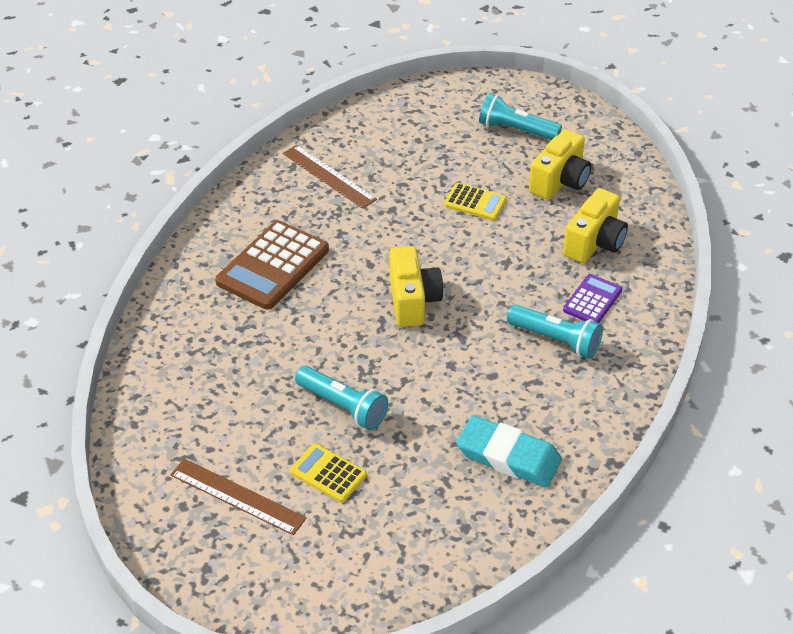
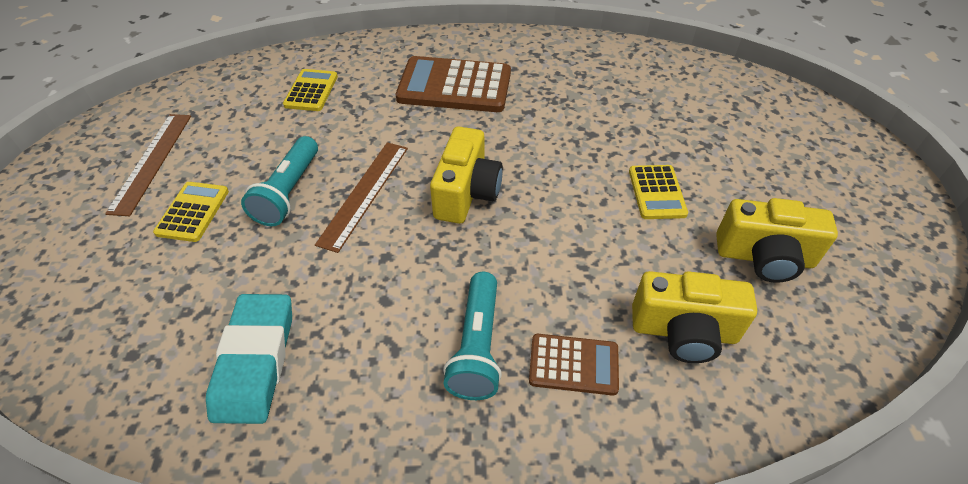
camera: 65 degrees right, 5 degrees up
brown ruler [283,145,377,209] -> brown ruler moved to [315,142,408,253]
yellow camera [389,246,443,327] -> yellow camera turned 45 degrees counterclockwise [430,126,503,224]
turquoise flashlight [479,93,562,140] -> none
purple calculator [563,274,622,323] -> brown calculator [529,334,619,396]
none -> yellow calculator [283,69,338,111]

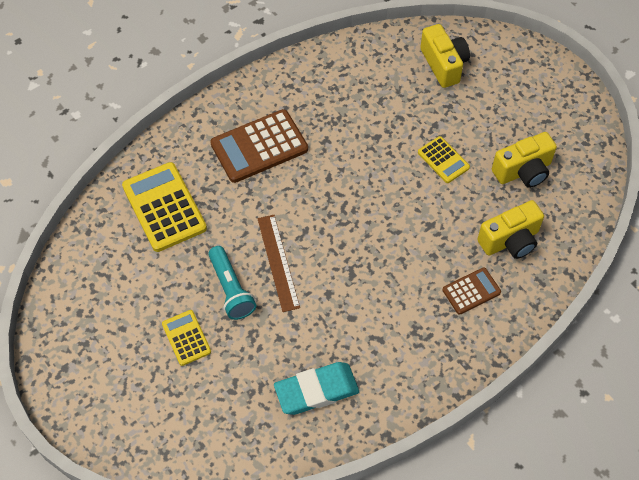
camera: 35 degrees left, 10 degrees up
brown ruler [105,114,191,216] -> none
turquoise eraser [206,294,292,424] -> turquoise eraser turned 75 degrees counterclockwise [274,362,359,415]
yellow calculator [283,69,338,111] -> yellow calculator [122,162,207,252], size x1.81
yellow camera [430,126,503,224] -> yellow camera moved to [420,24,470,88]
turquoise flashlight [443,272,502,400] -> none

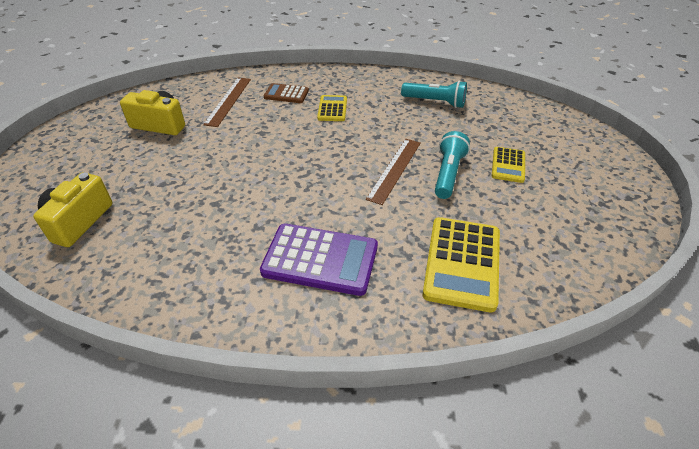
camera: 140 degrees left, 15 degrees down
brown calculator [210,109,308,183] -> purple calculator [260,224,378,296]
turquoise eraser [274,362,359,415] -> turquoise flashlight [401,80,467,108]
yellow calculator [418,136,470,183] -> yellow calculator moved to [317,95,347,121]
yellow camera [477,200,544,259] -> brown ruler [203,78,251,127]

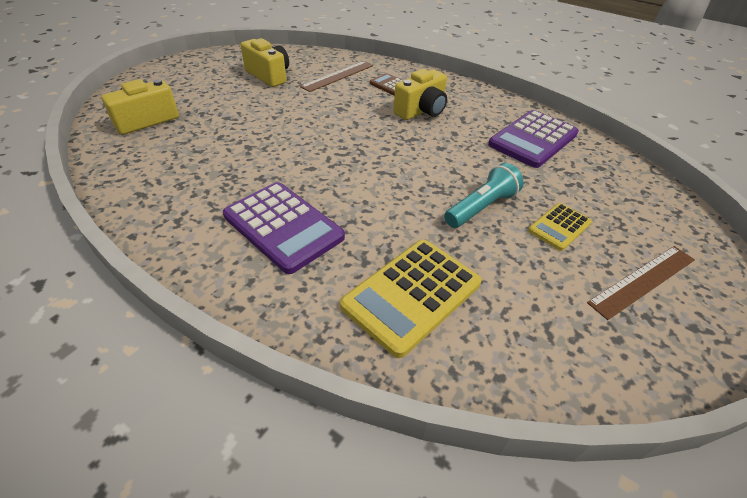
camera: 30 degrees right, 0 degrees up
yellow calculator [317,95,347,121] -> yellow camera [393,69,447,120]
brown ruler [366,139,421,205] -> brown ruler moved to [587,246,695,320]
turquoise flashlight [401,80,467,108] -> purple calculator [488,110,579,168]

